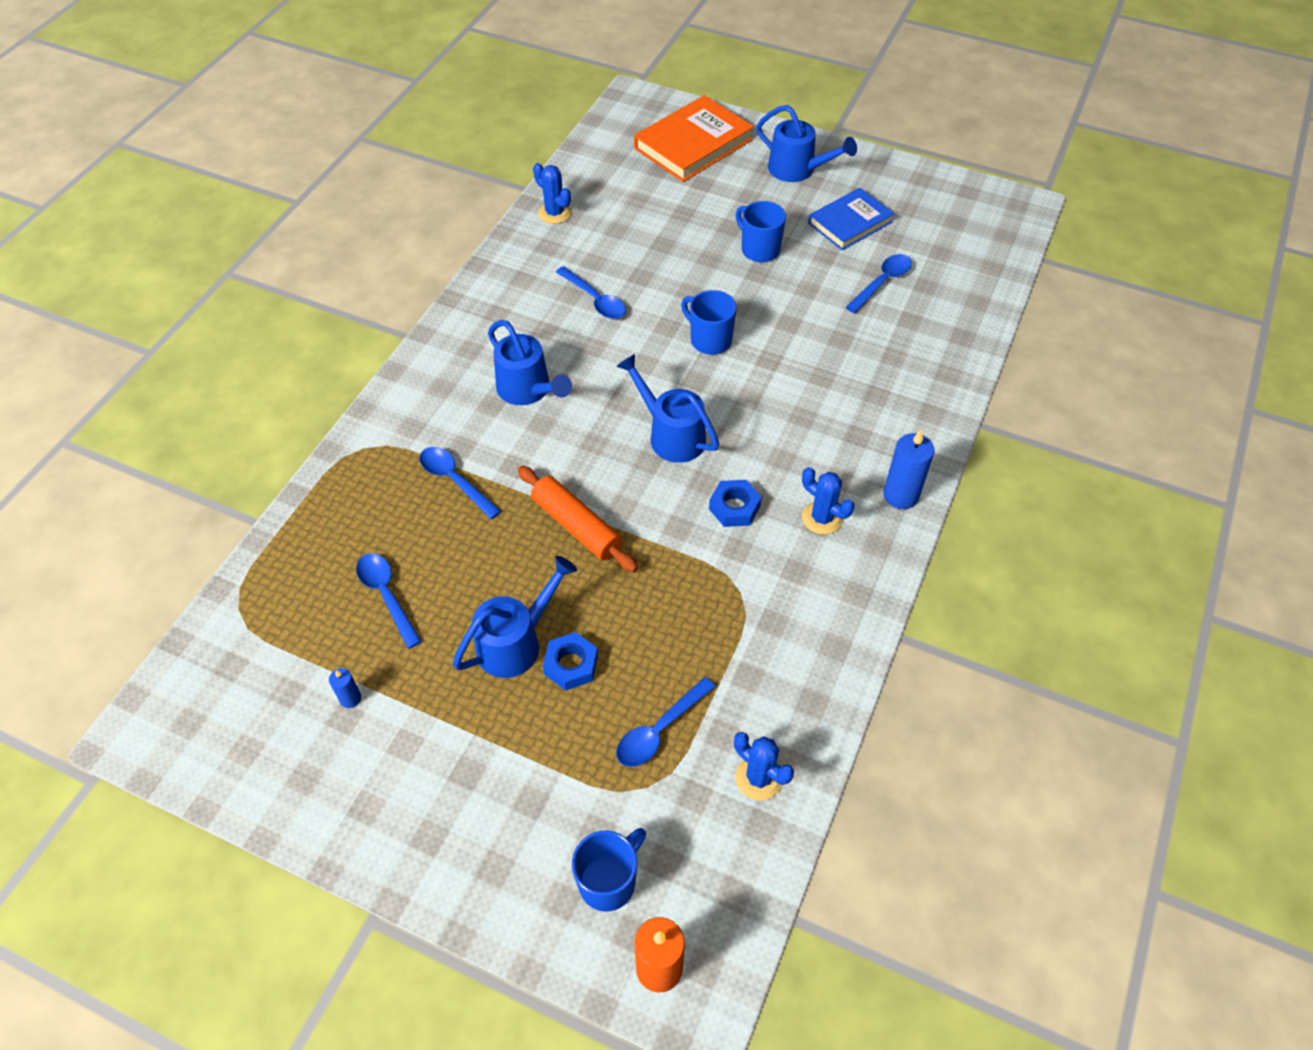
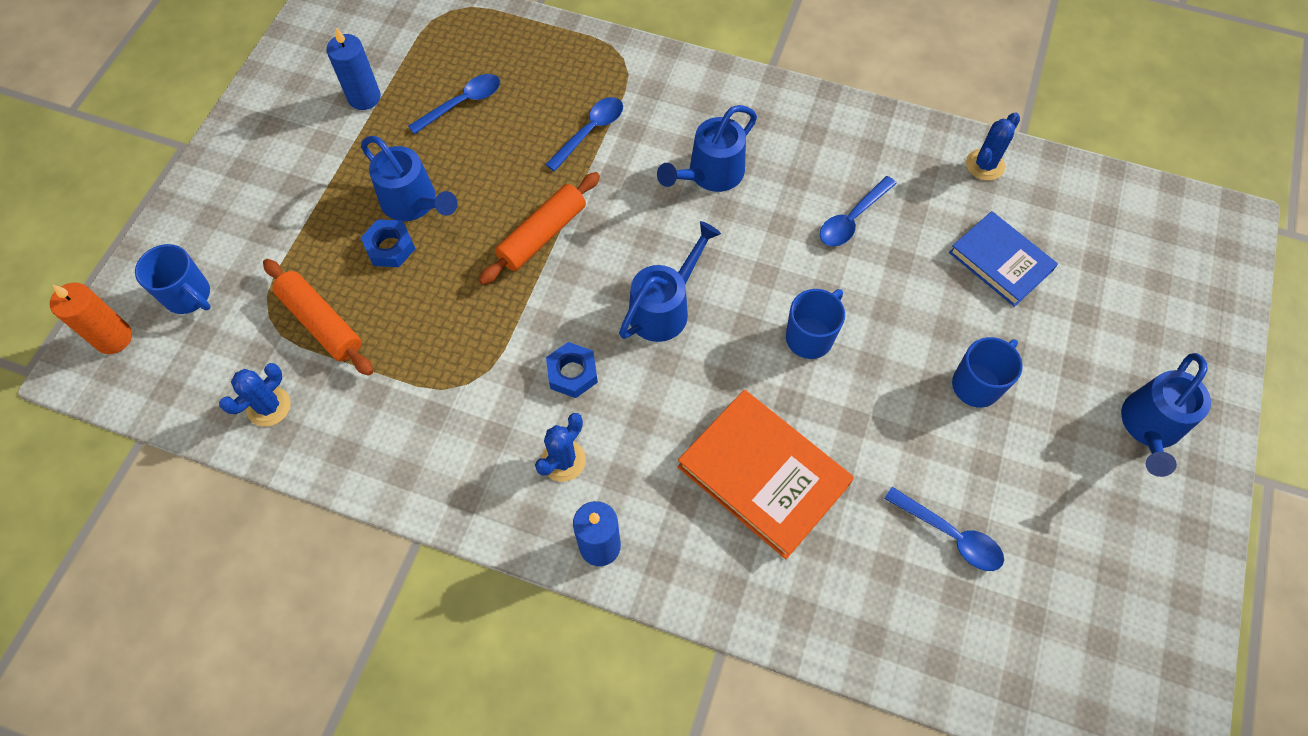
camera: 85 degrees right, 10 degrees up
blue candle [329,668,361,708] -> blue candle [327,28,381,110], size x1.88
blue spoon [616,677,716,767] -> orange rolling pin [263,259,373,376]
orange book [634,95,754,182] -> orange book moved to [678,390,854,559]
blue book [808,188,894,250] -> blue book moved to [949,211,1058,307]

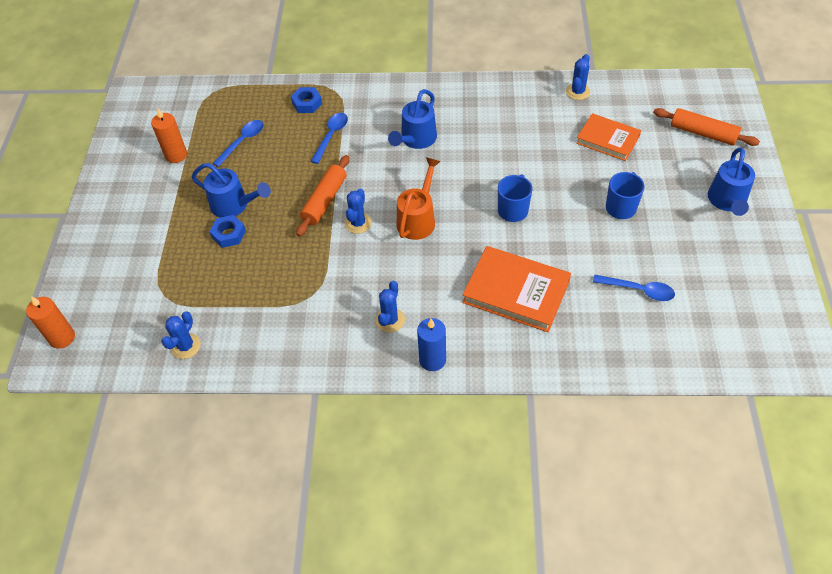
camera: 15 degrees left, 10 degrees down
blue mug [135,244,211,314] -> none
orange rolling pin [263,259,373,376] -> orange rolling pin moved to [653,108,760,146]
blue candle [327,28,381,110] -> orange candle [151,108,187,163]
blue nut [546,342,598,398] -> blue nut moved to [291,87,322,113]
blue watering can [619,221,721,342] -> orange watering can [397,157,441,240]
blue spoon [820,176,897,246] -> none
blue book [949,211,1058,307] -> orange book [576,113,641,161]
none -> blue cactus [345,189,372,234]

